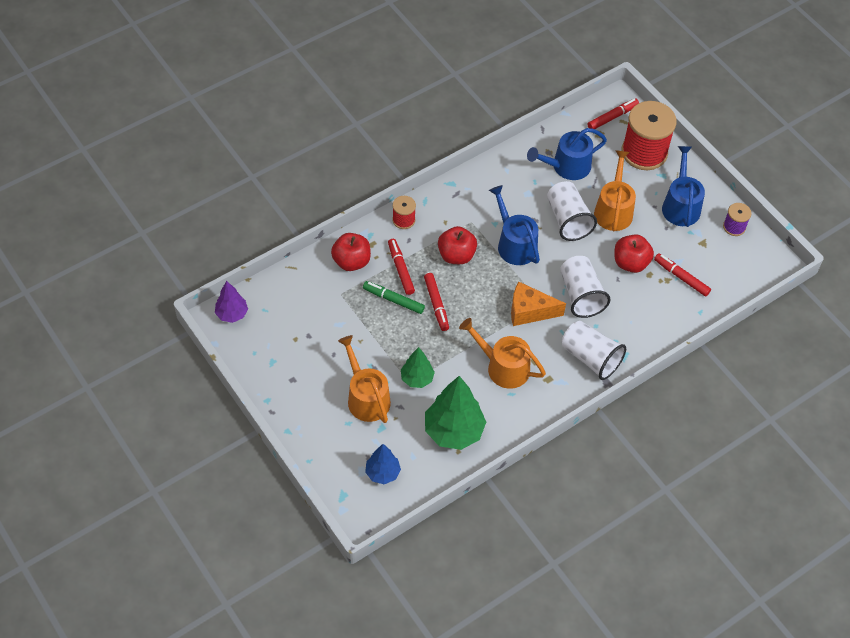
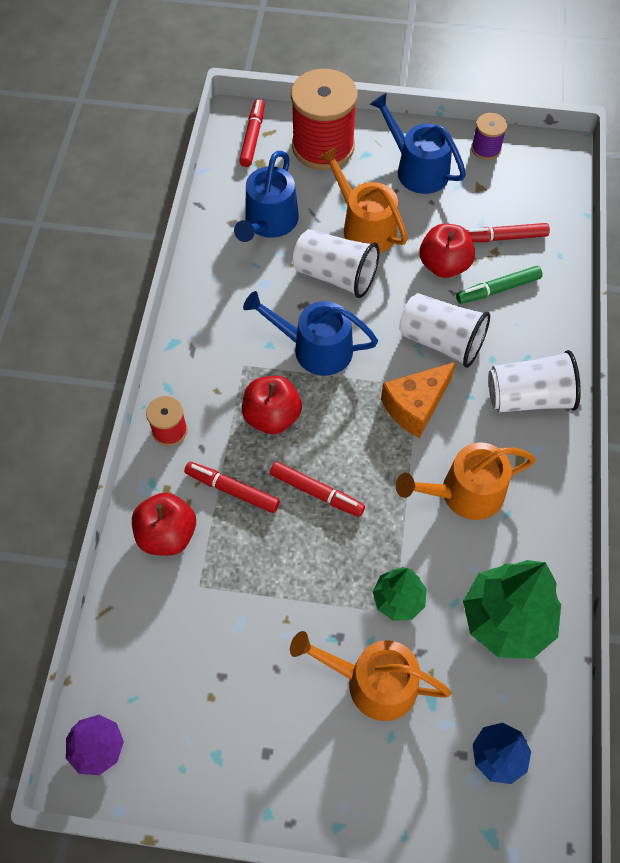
camera: 45 degrees left, 5 degrees up
green marker [363,281,425,314] -> green marker moved to [456,266,542,304]

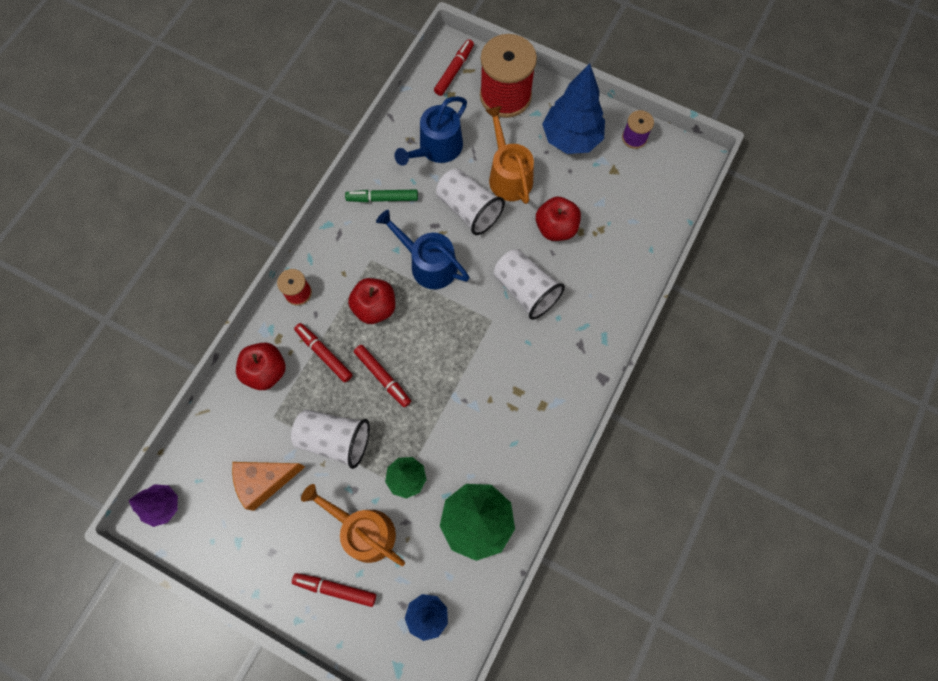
camera: 20 degrees right, 10 degrees up
blue watering can [370,93,466,194] -> blue tree [542,64,605,154]
orange cheese [381,362,456,438] -> orange cheese moved to [232,462,305,511]
orange watering can [396,442,536,520] -> none
green marker [456,266,542,304] -> green marker moved to [345,190,418,202]
red marker [467,223,550,242] -> red marker moved to [292,573,376,607]
white cup [488,350,581,412] -> white cup moved to [291,410,370,469]

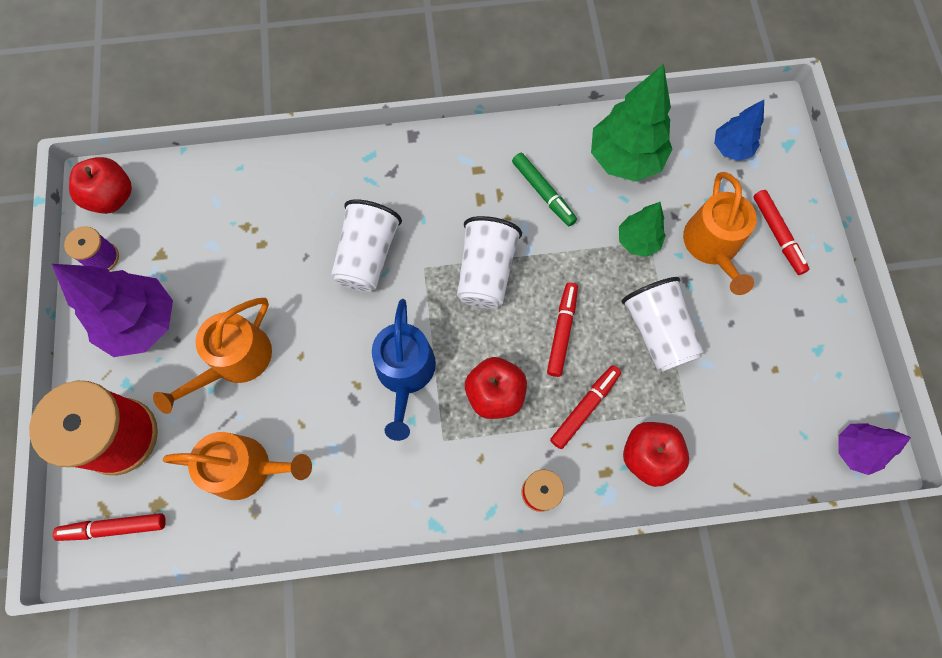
camera: 125 degrees left, 0 degrees up
orange cheese [232,462,305,511] -> none
red marker [294,323,353,382] -> red marker turned 150 degrees counterclockwise [550,365,621,449]
green marker [345,190,418,202] -> green marker moved to [512,153,577,226]
blue watering can [394,96,467,166] -> orange watering can [163,432,312,500]
white cup [436,168,505,235] -> white cup moved to [457,216,522,308]
red apple [536,197,581,241] -> red apple moved to [69,157,132,214]
blue tree [542,64,605,154] -> purple tree [52,264,173,357]

